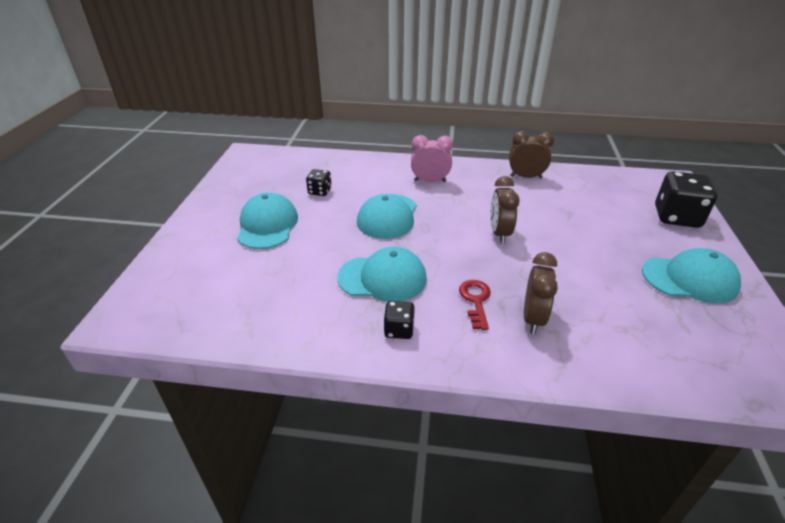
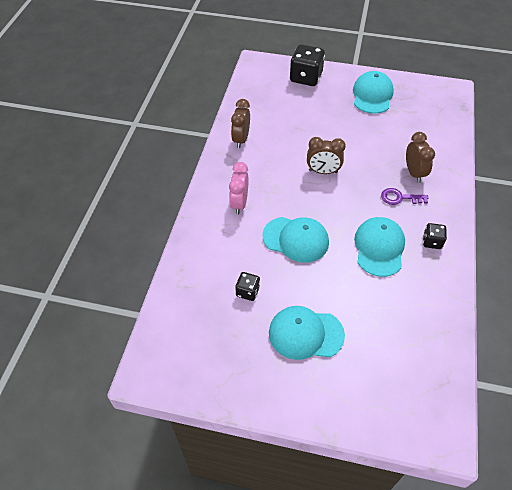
camera: 85 degrees left, 15 degrees up
red key [459,280,491,330] -> purple key [381,188,428,205]
brown clock [524,252,558,334] -> brown clock turned 60 degrees clockwise [406,132,435,183]

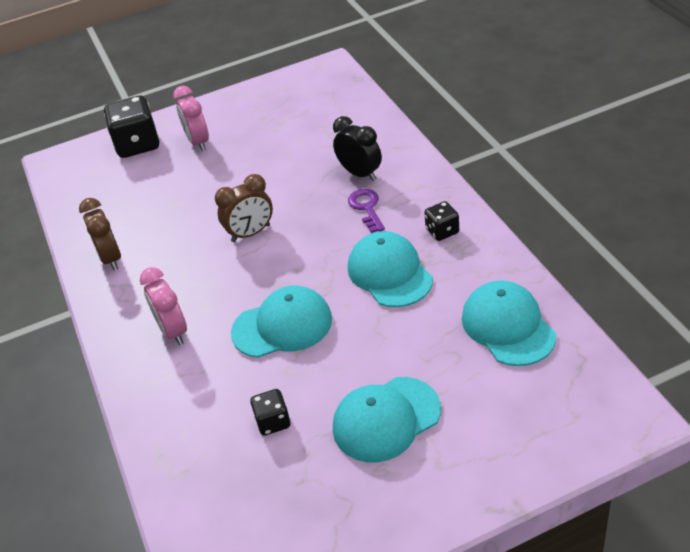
camera: 30 degrees left, 10 degrees down
turquoise cap [353,71,394,114] -> turquoise cap moved to [462,280,556,366]
purple key [381,188,428,205] -> purple key turned 105 degrees clockwise [348,189,385,233]
brown clock [406,132,435,183] -> black clock [333,116,382,181]
none -> pink clock [173,86,209,151]

